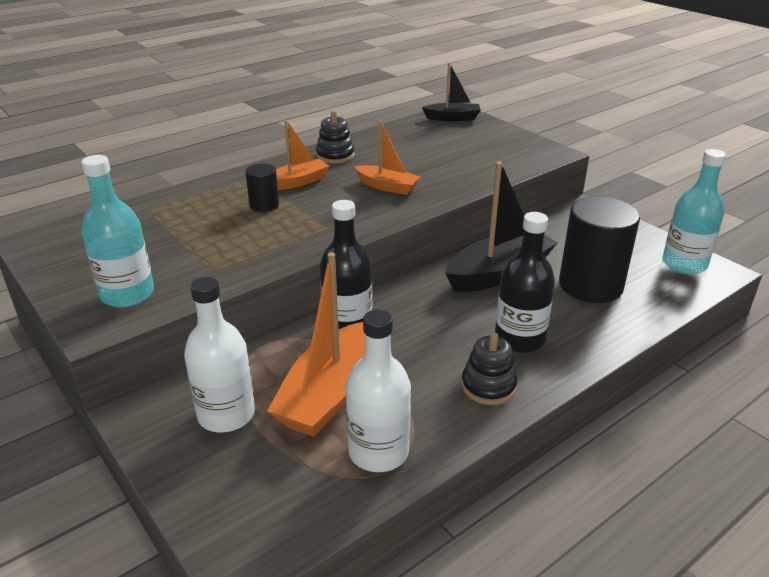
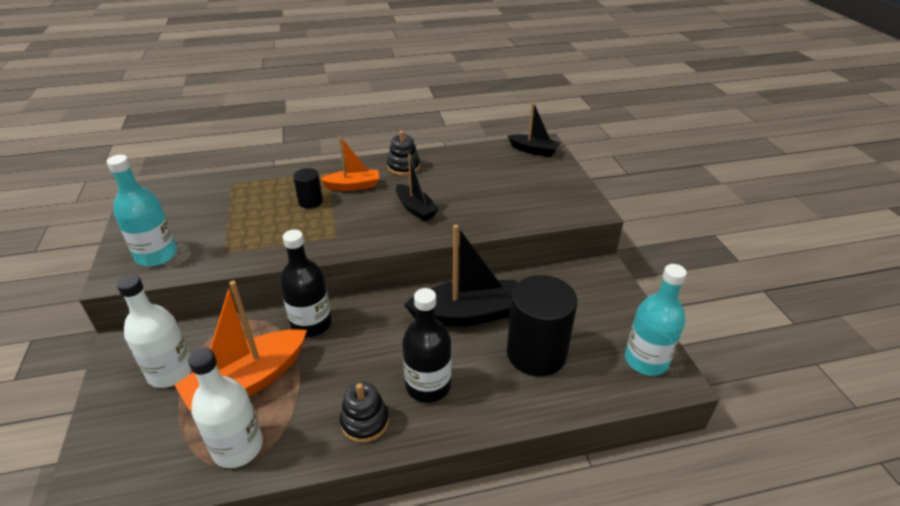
camera: 25 degrees right, 5 degrees up
orange boat [354,121,421,195] -> black boat [396,154,439,221]

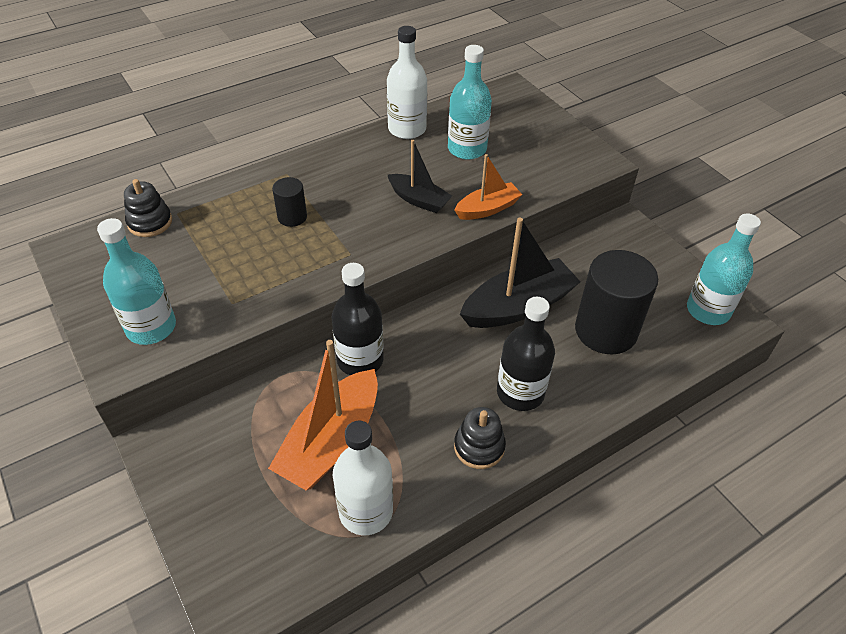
camera: 20 degrees left, 10 degrees up
white bottle [117,275,192,388] -> white bottle moved to [387,26,427,139]
orange boat [320,136,379,191] -> orange boat moved to [454,154,523,220]
black stacking toy [387,130,420,176] -> black stacking toy moved to [124,179,172,237]
black boat [508,102,561,157] -> none
none -> turquoise bottle [448,45,492,160]

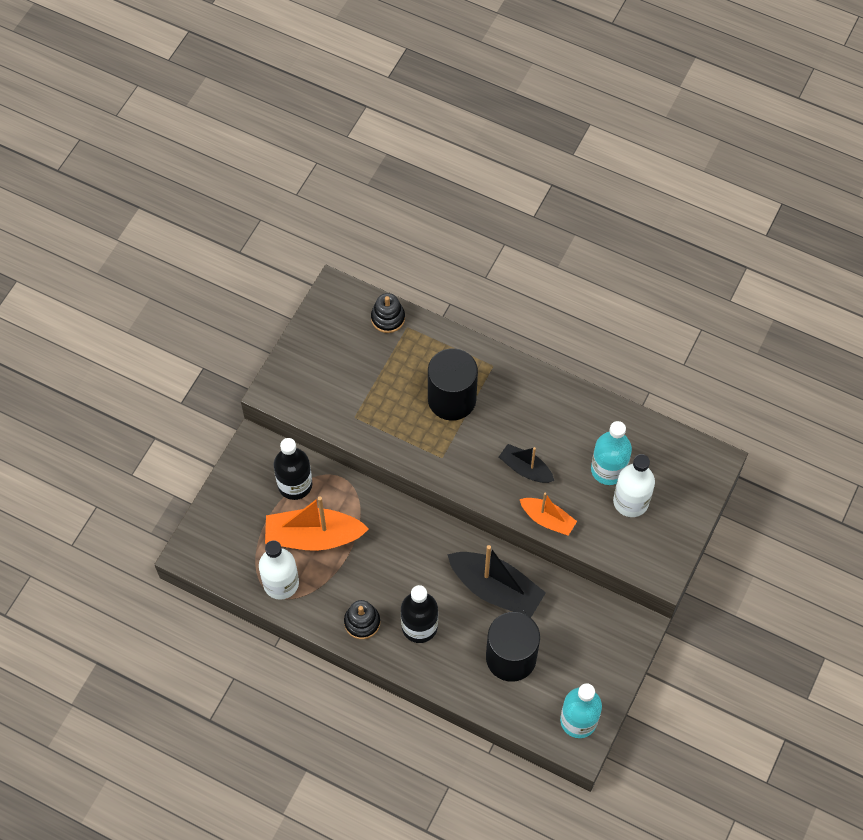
camera: 60 degrees right, 15 degrees up
turquoise bottle [97,218,176,345] -> none
black cylinder [272,177,307,227] -> black cylinder [428,348,478,421], size x2.05
black bottle [332,263,384,375] -> black bottle moved to [274,438,312,500]
white bottle [387,26,427,139] -> white bottle moved to [613,454,655,517]
black boat [388,140,452,213] -> black boat turned 120 degrees clockwise [499,444,554,483]

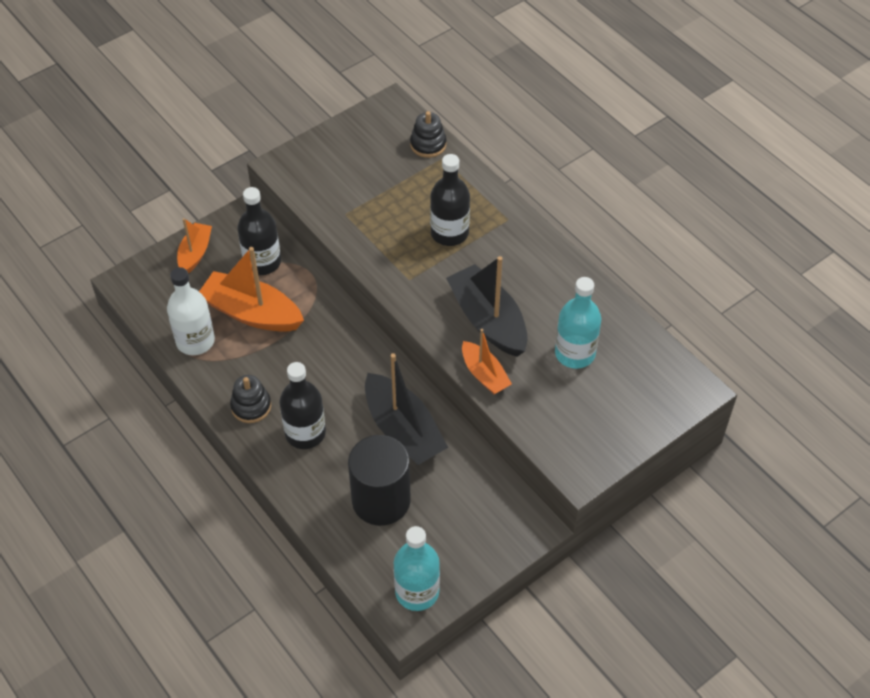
camera: 25 degrees right, 10 degrees down
black cylinder [428,348,478,421] -> black bottle [430,154,470,246]
black boat [499,444,554,483] -> black boat [446,256,528,357], size x1.72
white bottle [613,454,655,517] -> none
none -> orange boat [177,218,212,273]

